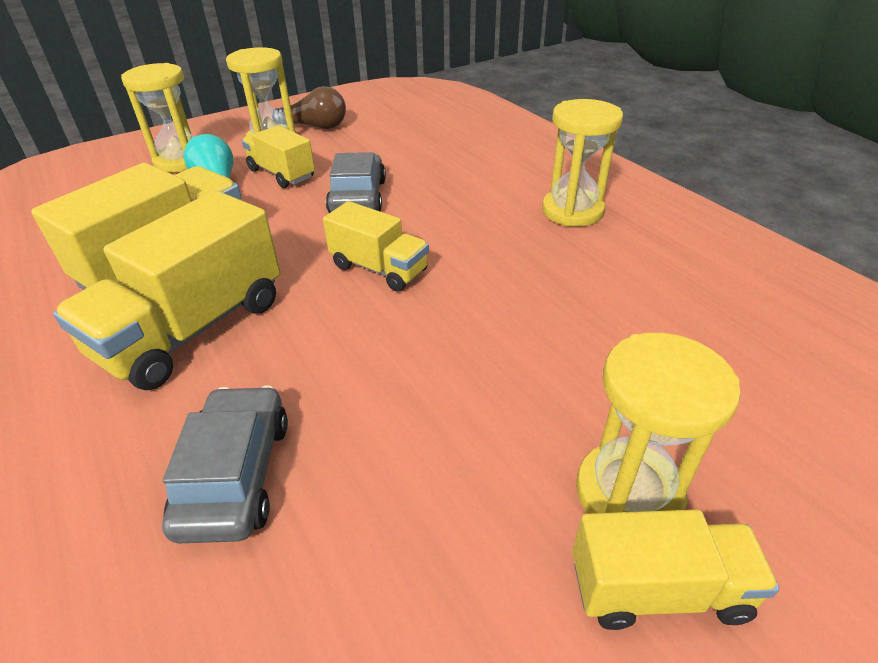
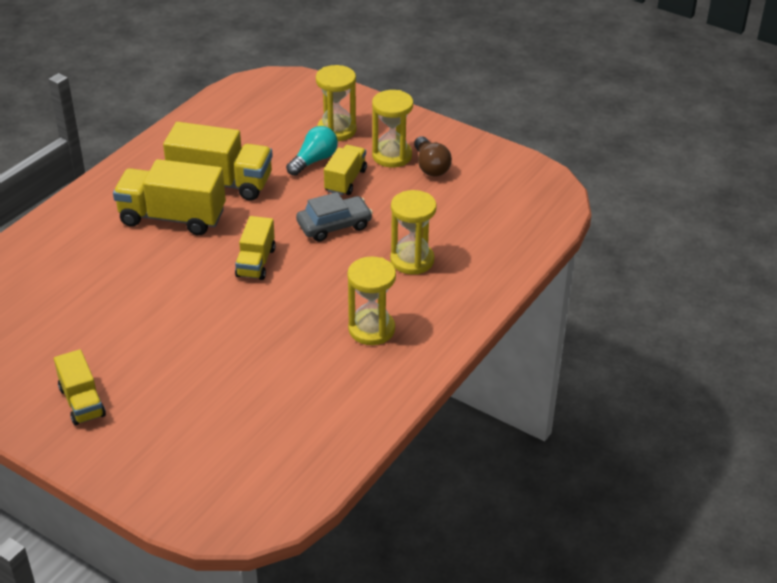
camera: 65 degrees right, 0 degrees up
grey car [162,385,288,543] -> none
yellow hourglass [576,333,741,514] -> yellow hourglass moved to [390,190,437,275]

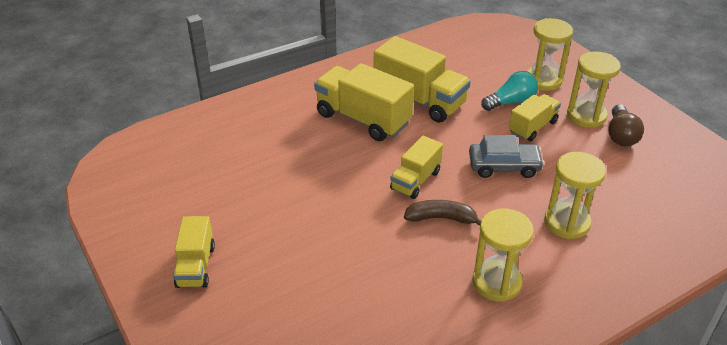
camera: 25 degrees right, 0 degrees up
none -> brown banana [404,200,481,226]

